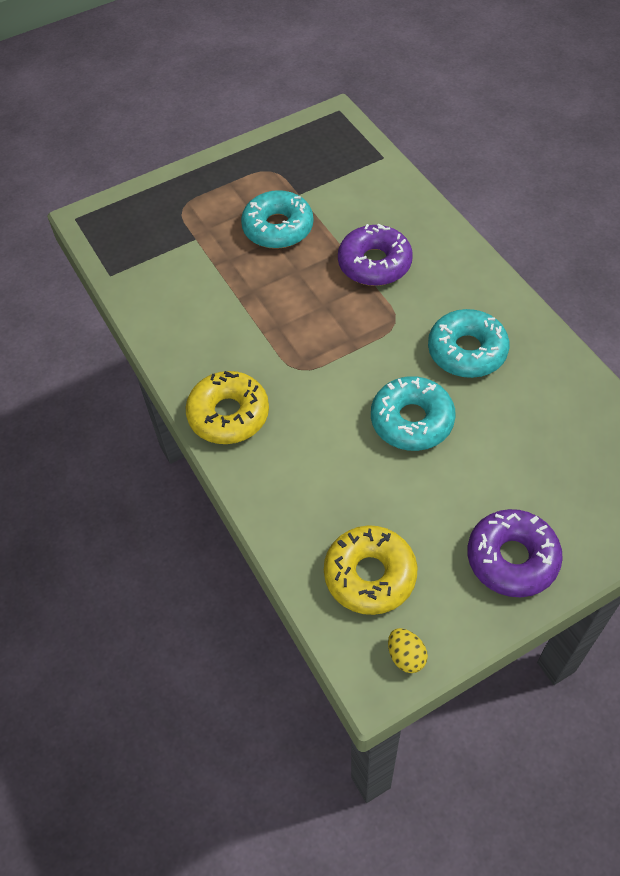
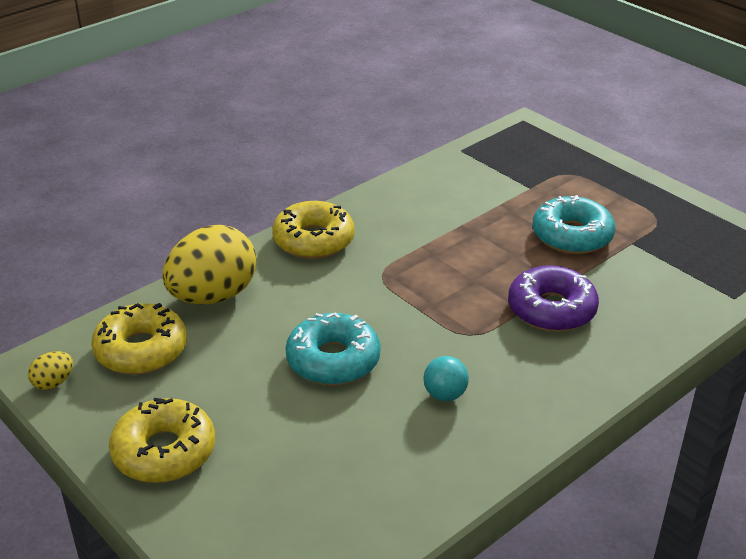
camera: 75 degrees right, 20 degrees down
turquoise donut [428,309,509,378] -> turquoise ball [423,356,469,401]
purple donut [467,509,563,597] -> yellow donut [109,398,215,483]
none -> yellow egg [162,225,256,304]

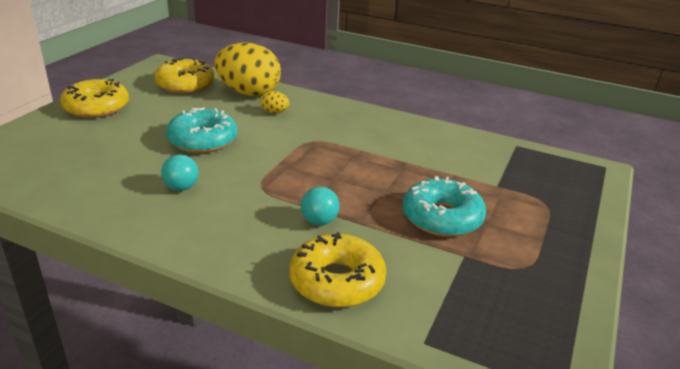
camera: 65 degrees right, 5 degrees down
yellow egg [28,351,73,390] -> yellow egg moved to [261,91,289,113]
yellow donut [272,201,355,259] -> yellow donut moved to [290,232,386,307]
purple donut [508,265,599,332] -> turquoise ball [301,187,340,225]

